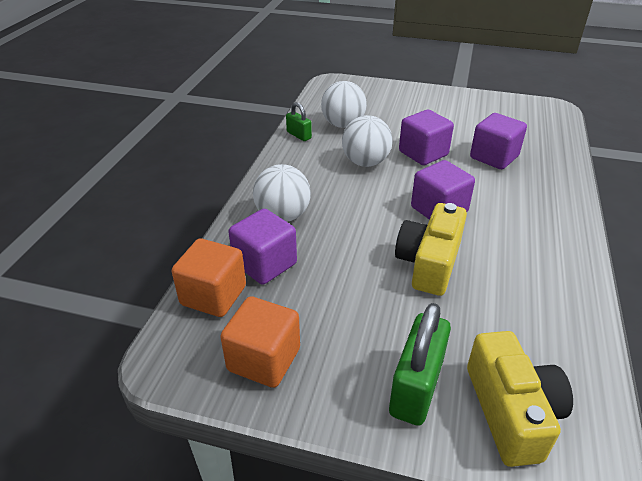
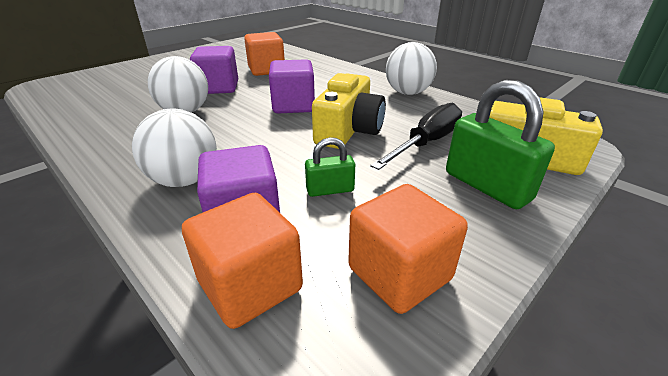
camera: 60 degrees left, 5 degrees down
green padlock [286,102,312,141] -> green padlock moved to [305,137,355,197]
white ball [321,81,367,128] -> white ball moved to [386,42,437,95]
yellow camera [395,203,467,296] -> yellow camera turned 120 degrees counterclockwise [312,73,386,149]
purple cube [470,113,527,169] -> orange cube [244,32,285,76]
none -> black screwdriver [370,103,462,170]

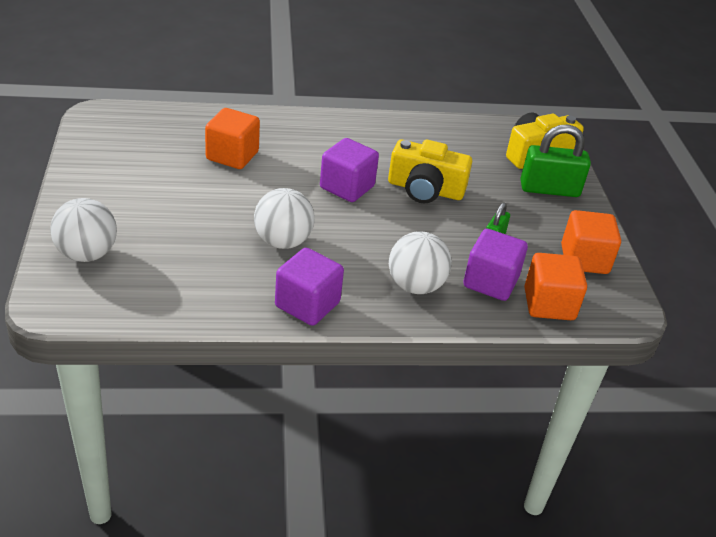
camera: 55 degrees left, 5 degrees up
purple cube [190,46,238,94] -> purple cube moved to [275,248,344,326]
yellow camera [312,73,386,149] -> yellow camera turned 135 degrees clockwise [388,140,472,203]
black screwdriver [370,103,462,170] -> none
white ball [386,42,437,95] -> white ball moved to [50,198,117,262]

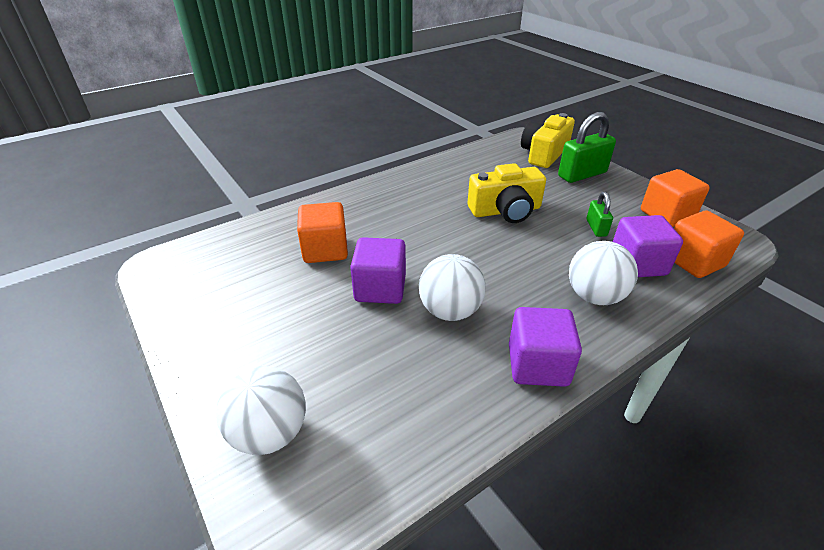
camera: 25 degrees left, 0 degrees up
purple cube [320,138,379,202] -> purple cube moved to [350,237,406,304]

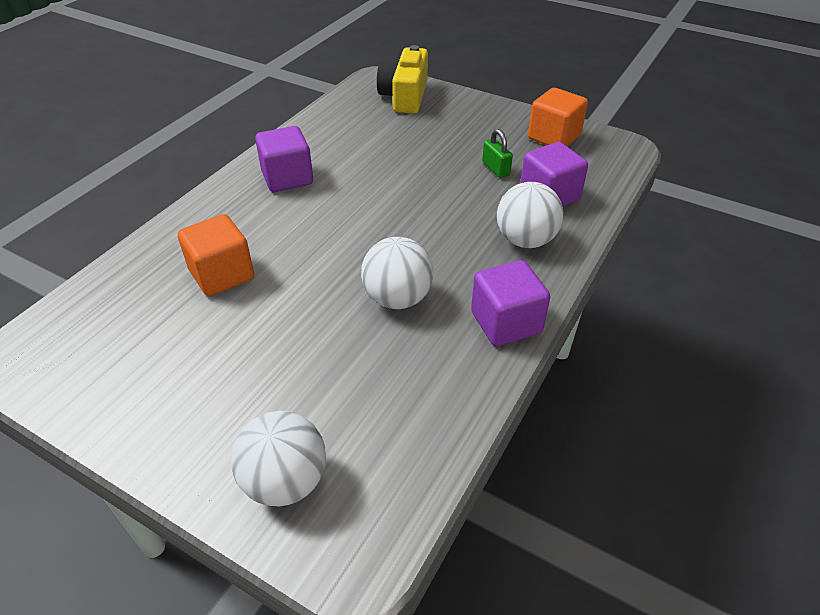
camera: 25 degrees left, 5 degrees up
purple cube [350,237,406,304] -> purple cube moved to [255,126,313,192]
yellow camera [467,163,546,223] -> none
green padlock [558,112,616,183] -> none
orange cube [674,210,744,278] -> none

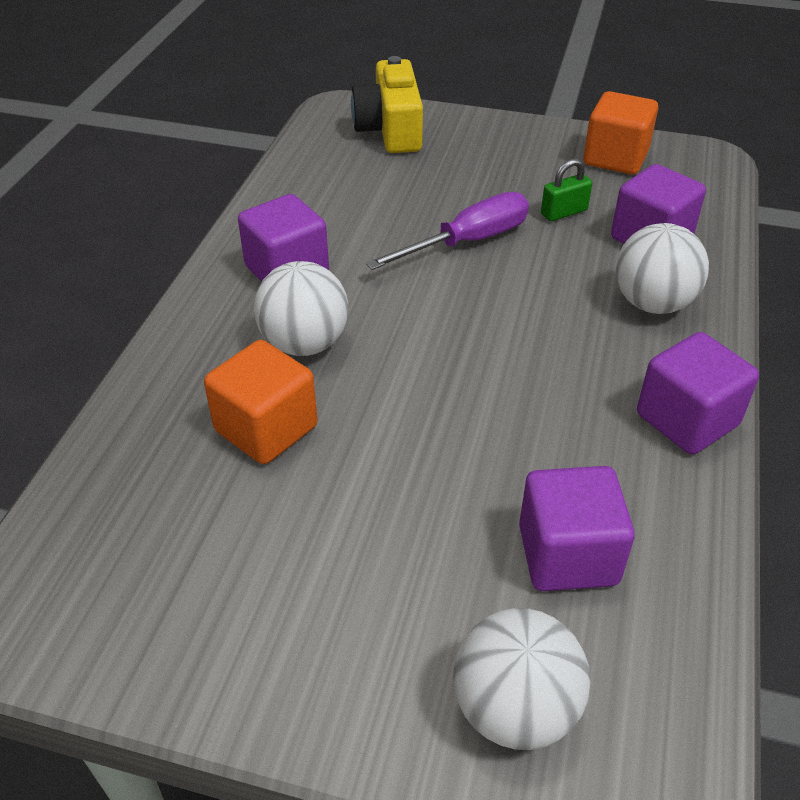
camera: 15 degrees left, 0 degrees up
white ball [361,237,434,309] -> white ball moved to [254,261,348,356]
green padlock [482,129,513,178] -> green padlock turned 75 degrees counterclockwise [541,159,592,221]
none -> purple screwdriver [366,192,529,270]
none -> purple cube [519,466,635,591]

